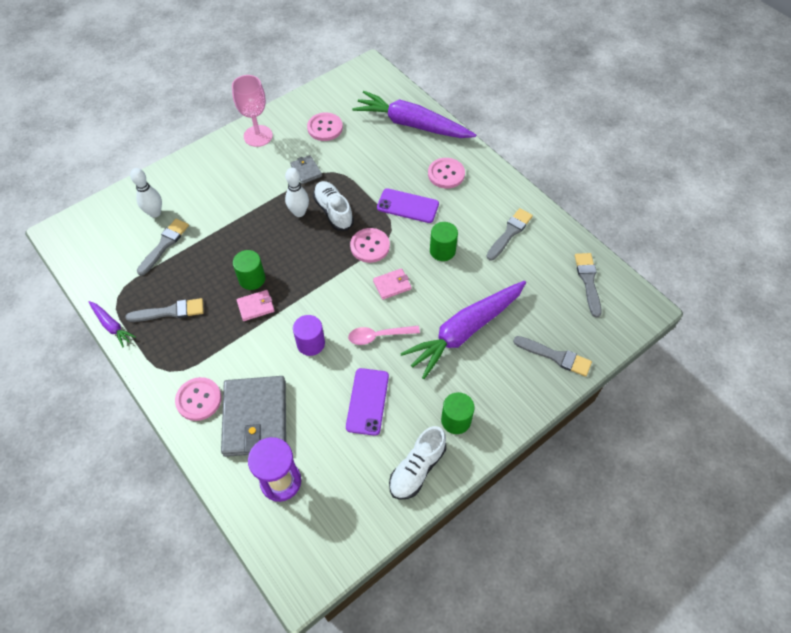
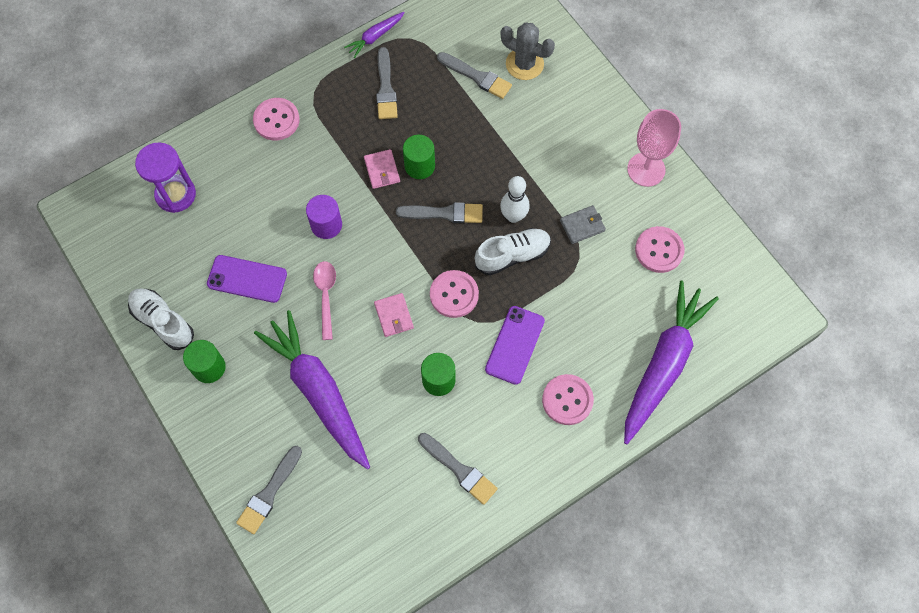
camera: 95 degrees right, 10 degrees up
white bowling pin [130,168,162,218] -> grey cactus [501,23,555,80]
grey wallet [221,376,286,457] -> none
grey brush [575,253,602,318] -> grey brush moved to [396,202,483,223]

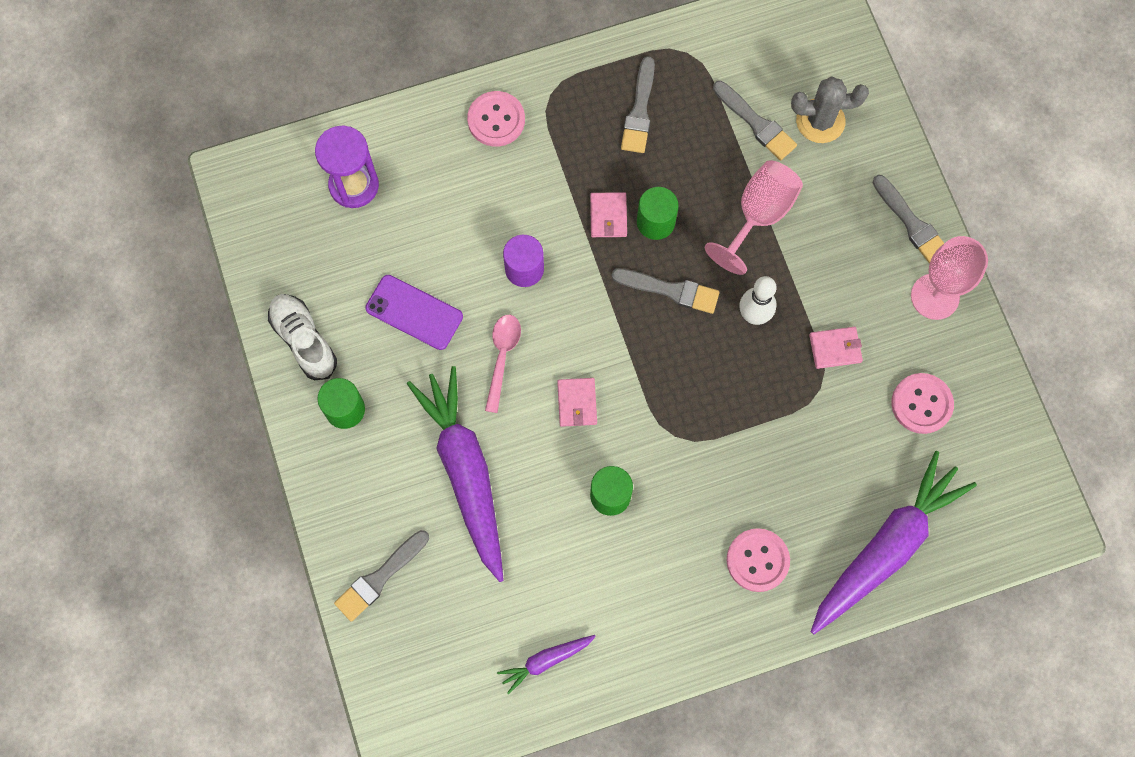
camera: 15 degrees right, 5 degrees up
purple carrot [344,12,405,58] -> purple carrot moved to [497,635,596,694]
grey brush [418,433,498,505] -> grey brush moved to [873,175,944,264]
pink button [430,270,479,318] -> none
white shoe [475,228,551,275] -> none
purple phone [485,306,545,385] -> none
grey cactus [501,23,555,80] -> grey cactus turned 45 degrees counterclockwise [791,76,869,143]
grey wallet [560,205,606,244] -> pink wallet [809,327,863,369]
none -> pink goblet [705,160,803,275]

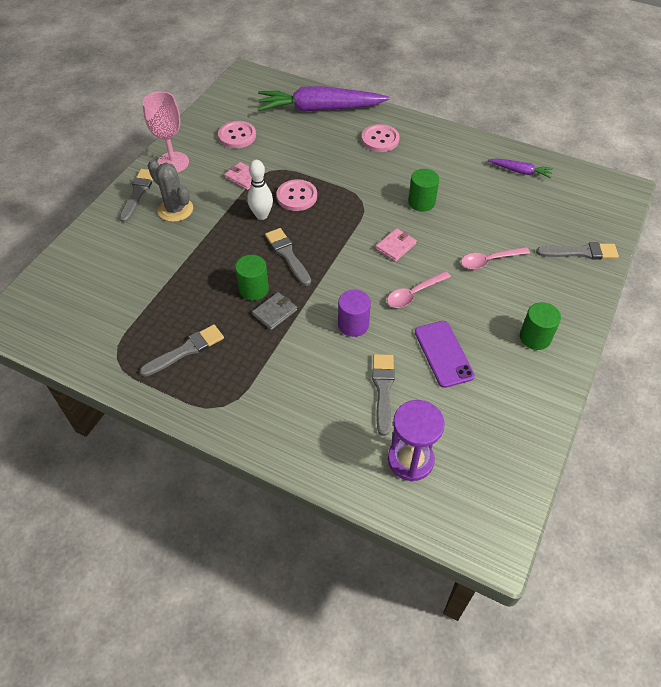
camera: 135 degrees left, 20 degrees down
white shoe [268,294,337,380] -> none
purple carrot [407,366,504,582] -> pink spoon [461,247,530,269]
pink button [467,91,525,147] -> pink button moved to [276,179,317,211]
pink wallet [590,192,627,237] -> grey wallet [252,292,297,330]
pink goblet [705,160,803,275] -> none
grey brush [713,81,797,160] -> grey brush moved to [372,354,395,436]
grey cactus [791,76,869,143] -> grey cactus moved to [148,159,193,222]

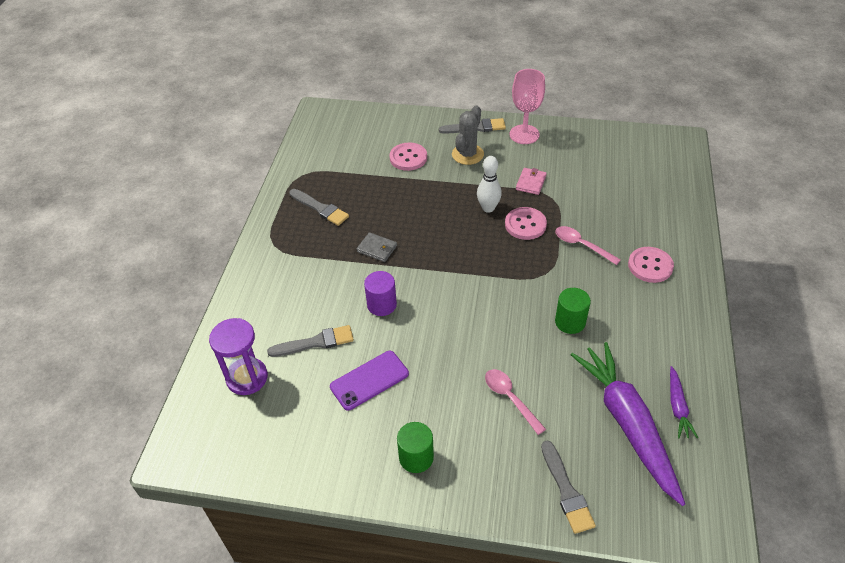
camera: 75 degrees right, 5 degrees down
pink button [218,121,256,148] -> pink button moved to [389,143,427,171]
green cylinder [235,255,269,301] -> none
purple carrot [258,86,390,112] -> purple carrot moved to [571,342,685,506]
grey brush [265,228,311,286] -> none
pink wallet [375,228,417,262] -> none
pink spoon [387,271,451,308] -> pink spoon moved to [556,226,621,265]

